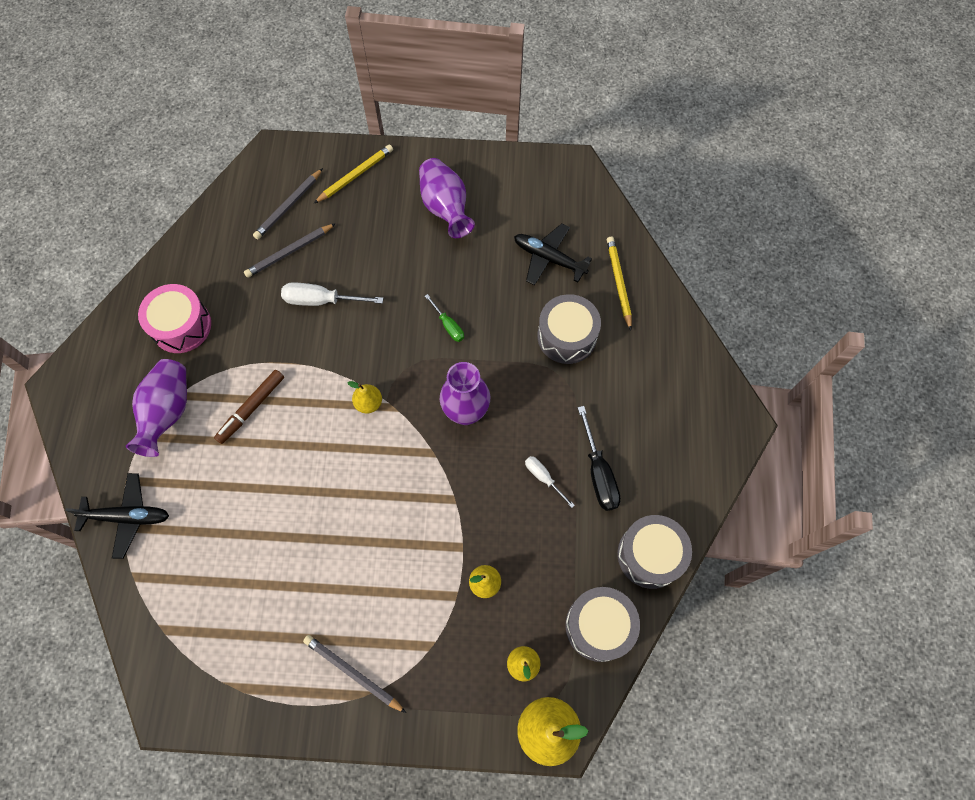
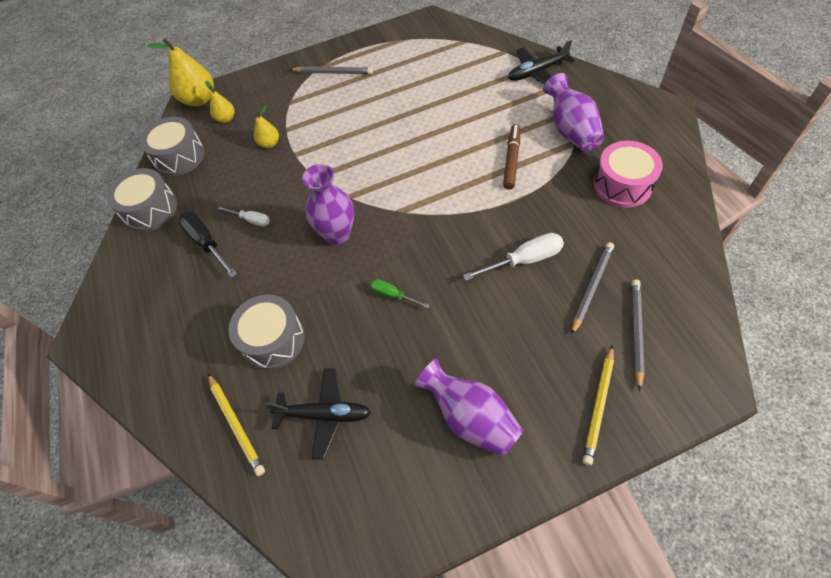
camera: 160 degrees right, 10 degrees down
yellow pear [347,381,382,413] -> none

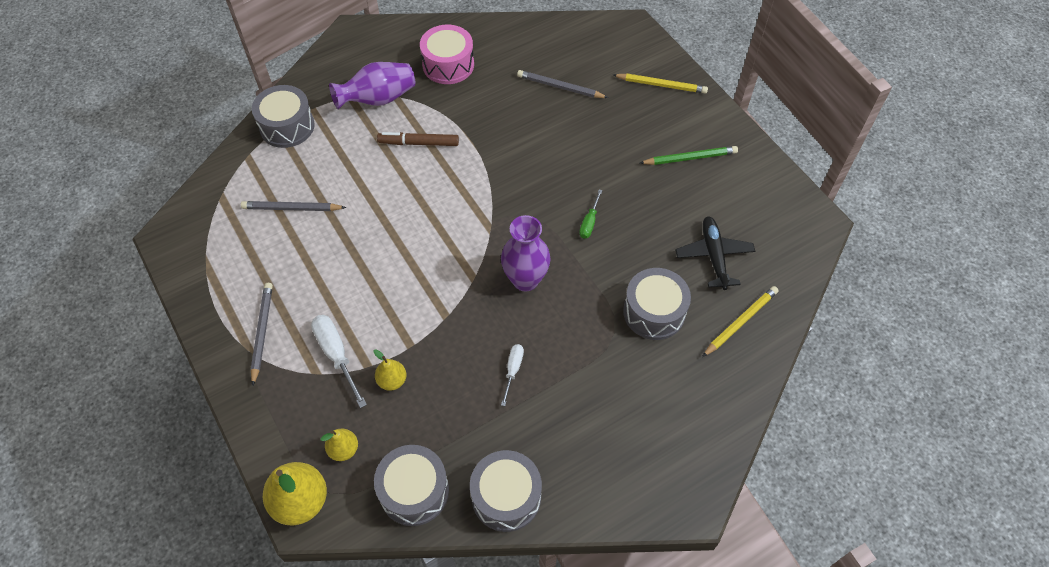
camera: 105 degrees left, 0 degrees up
black screwdriver [178,212,237,278] -> none
purple vase [414,358,523,457] -> green pencil [640,146,738,165]
white screwdriver [463,233,564,281] -> white screwdriver moved to [311,315,367,408]
black plane [508,40,575,84] -> grey drum [252,85,315,148]
grey pencil [631,280,644,391] -> grey pencil moved to [241,201,346,211]

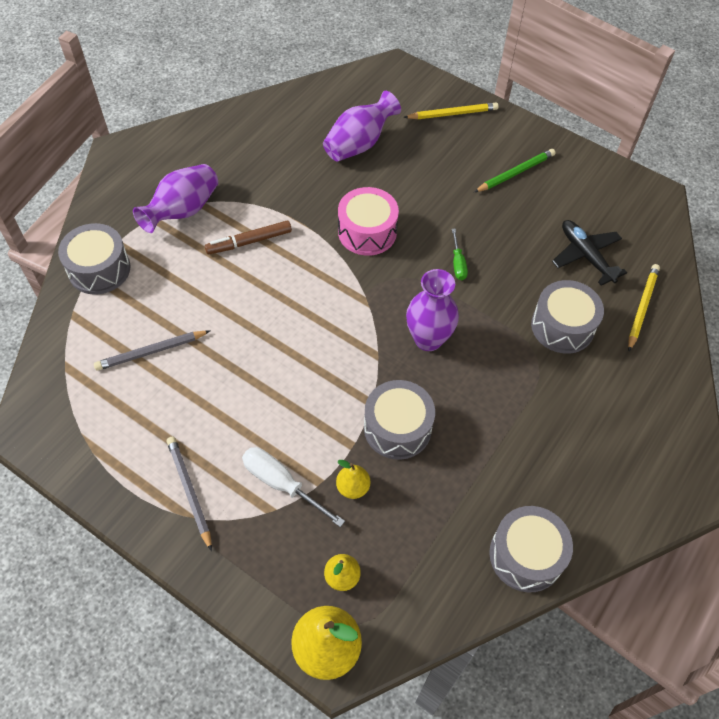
camera: 25 degrees left, 0 degrees up
grey drum [374,445,449,526] -> grey drum moved to [364,380,435,460]
pink drum [420,25,474,84] -> pink drum moved to [338,187,399,256]
white screwdriver [501,344,524,406] -> none
grey pencil [517,70,609,98] -> purple vase [323,91,401,161]

